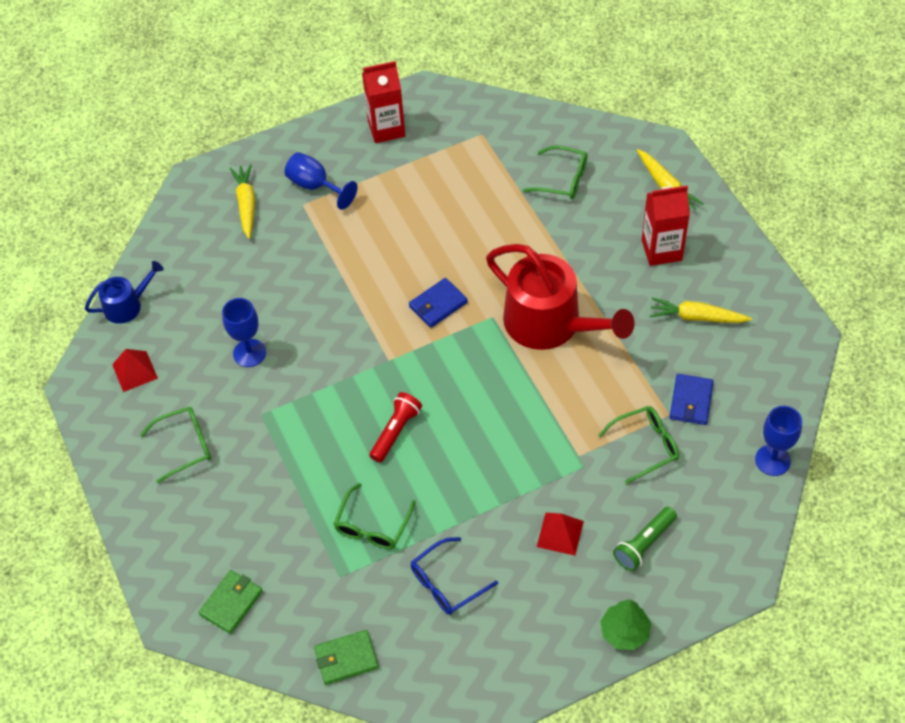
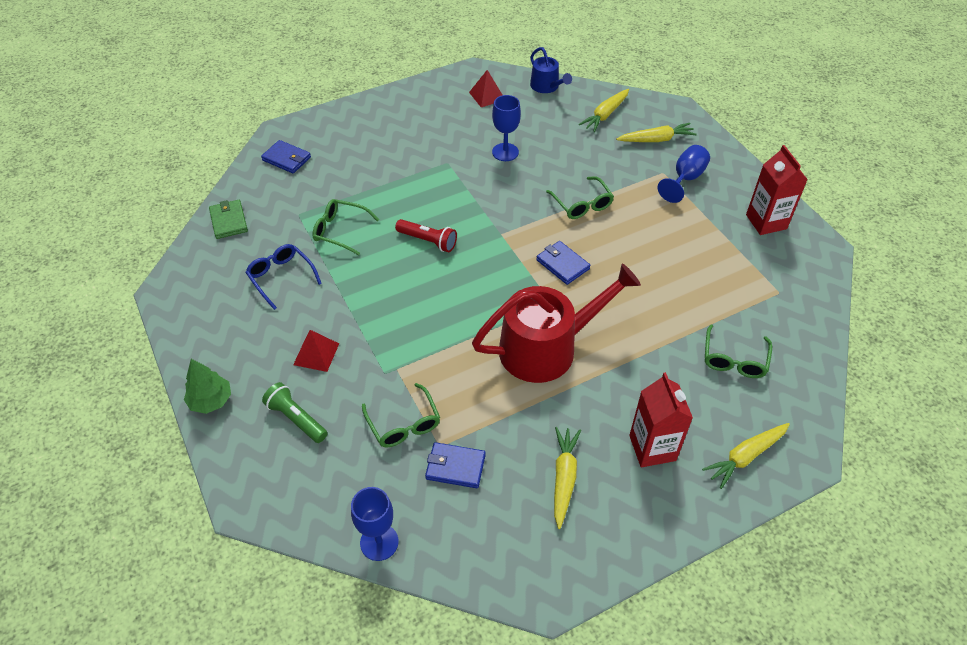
camera: 85 degrees right, 5 degrees down
green glasses [140,407,211,483] -> green glasses moved to [546,176,614,219]
green wallet [199,570,263,634] -> blue wallet [261,140,311,174]
red watering can [486,244,634,350] -> red watering can turned 150 degrees counterclockwise [472,263,641,383]
none -> yellow carrot [579,89,629,132]

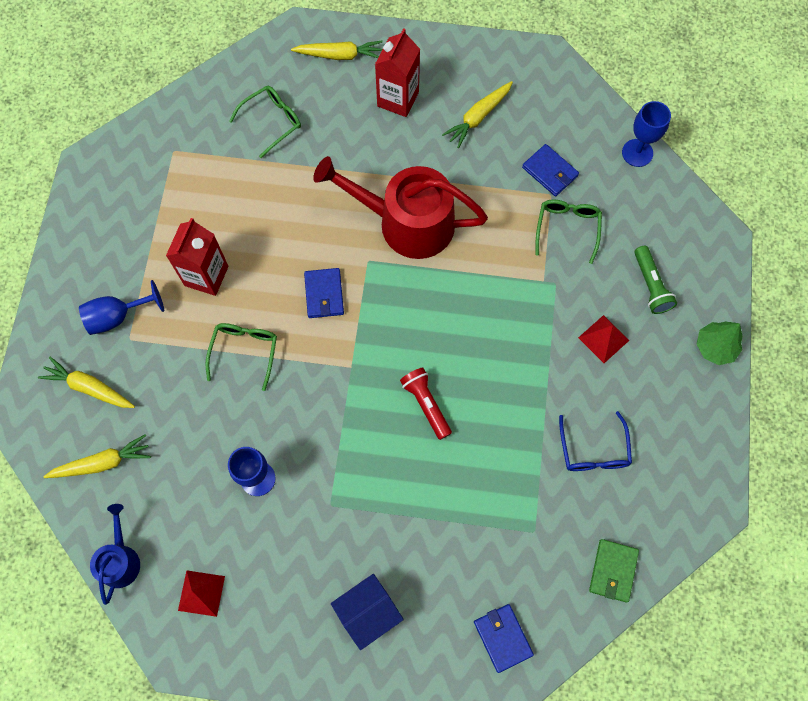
camera: 145 degrees left, 20 degrees up
green glasses [312,199,379,255] -> none
red carton [746,145,808,235] -> red carton moved to [166,218,228,296]
none -> blue house [331,574,404,650]

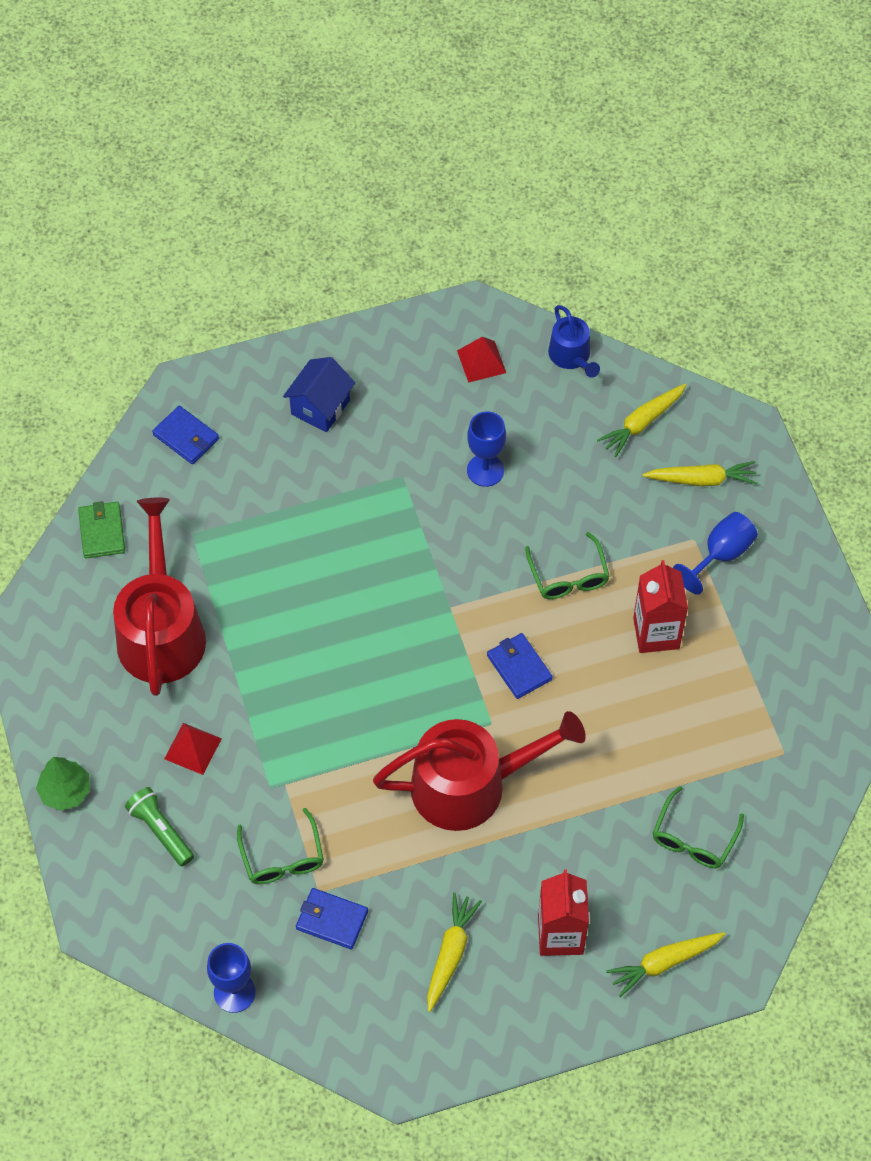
camera: 155 degrees right, 10 degrees down
red flashlight [400,367,452,440] -> none
blue glasses [559,411,632,471] -> red watering can [113,498,206,696]

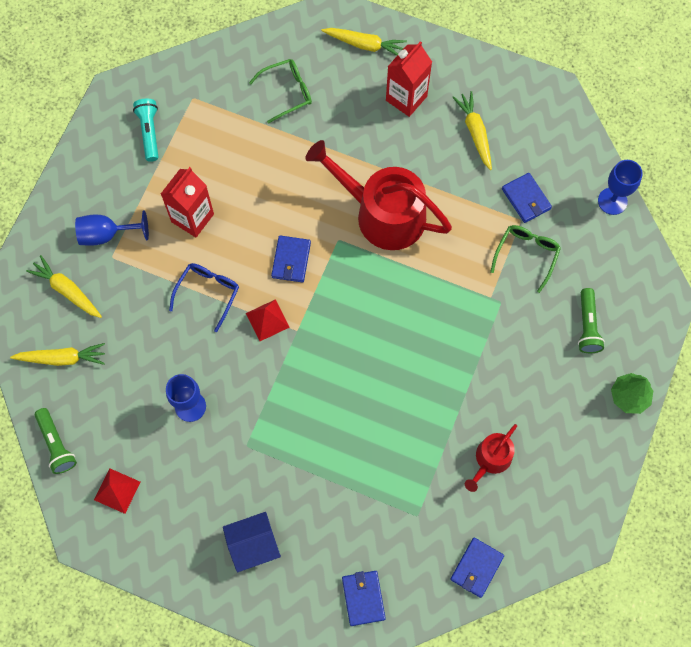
camera: 140 degrees left, 10 degrees up
green wallet [78,501,125,559] -> blue wallet [450,538,504,598]
red watering can [113,498,206,696] -> red watering can [465,424,517,492], size x0.50
red pyramid [164,723,222,775] -> red pyramid moved to [246,299,290,341]
yellow carrot [427,892,482,1012] -> yellow carrot turned 105 degrees clockwise [452,91,492,170]
green glasses [525,532,610,599] -> blue glasses [169,263,239,332]
blue watering can [548,305,600,378] -> green flashlight [35,408,77,474]
none -> turquoise flashlight [133,99,158,162]

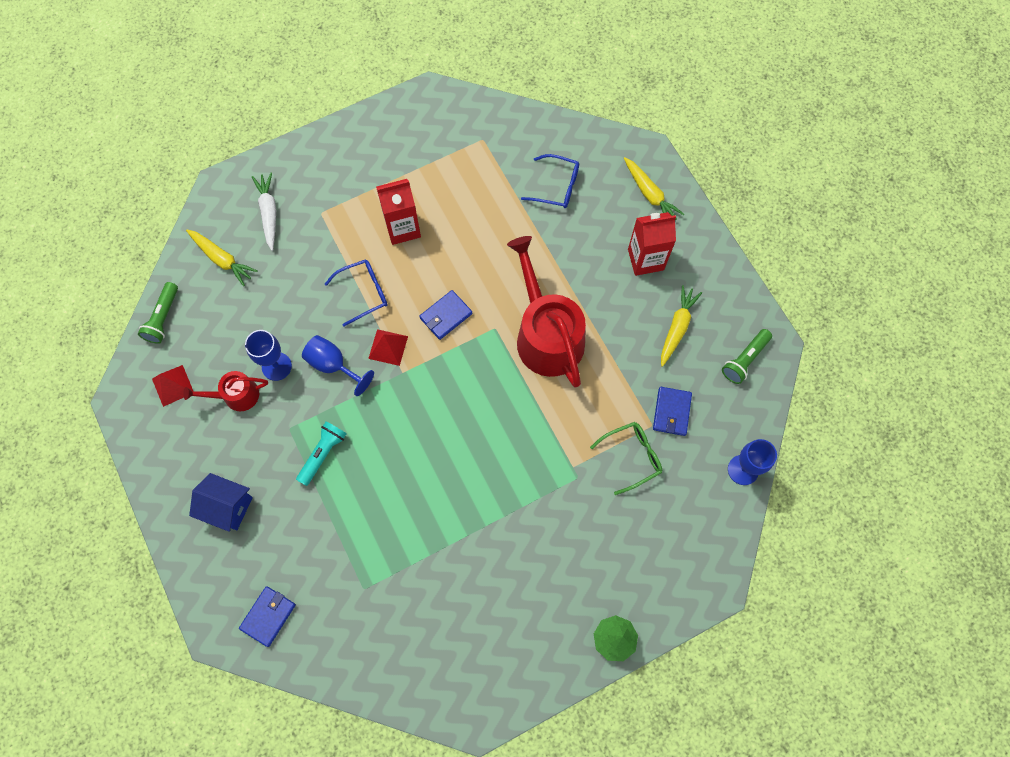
camera: 40 degrees right, 0 degrees up
yellow carrot [26,255,102,318] -> white carrot [252,173,276,251]
blue goblet [75,210,149,246] -> blue goblet moved to [302,335,374,396]
turquoise flashlight [133,99,158,162] -> turquoise flashlight moved to [296,421,347,486]
green glasses [249,59,312,124] -> blue glasses [521,154,579,208]
blue wallet [450,538,504,598] -> none
red watering can [465,424,517,492] -> red watering can moved to [183,371,268,411]
green flashlight [578,288,605,353] -> green flashlight moved to [722,329,772,384]

